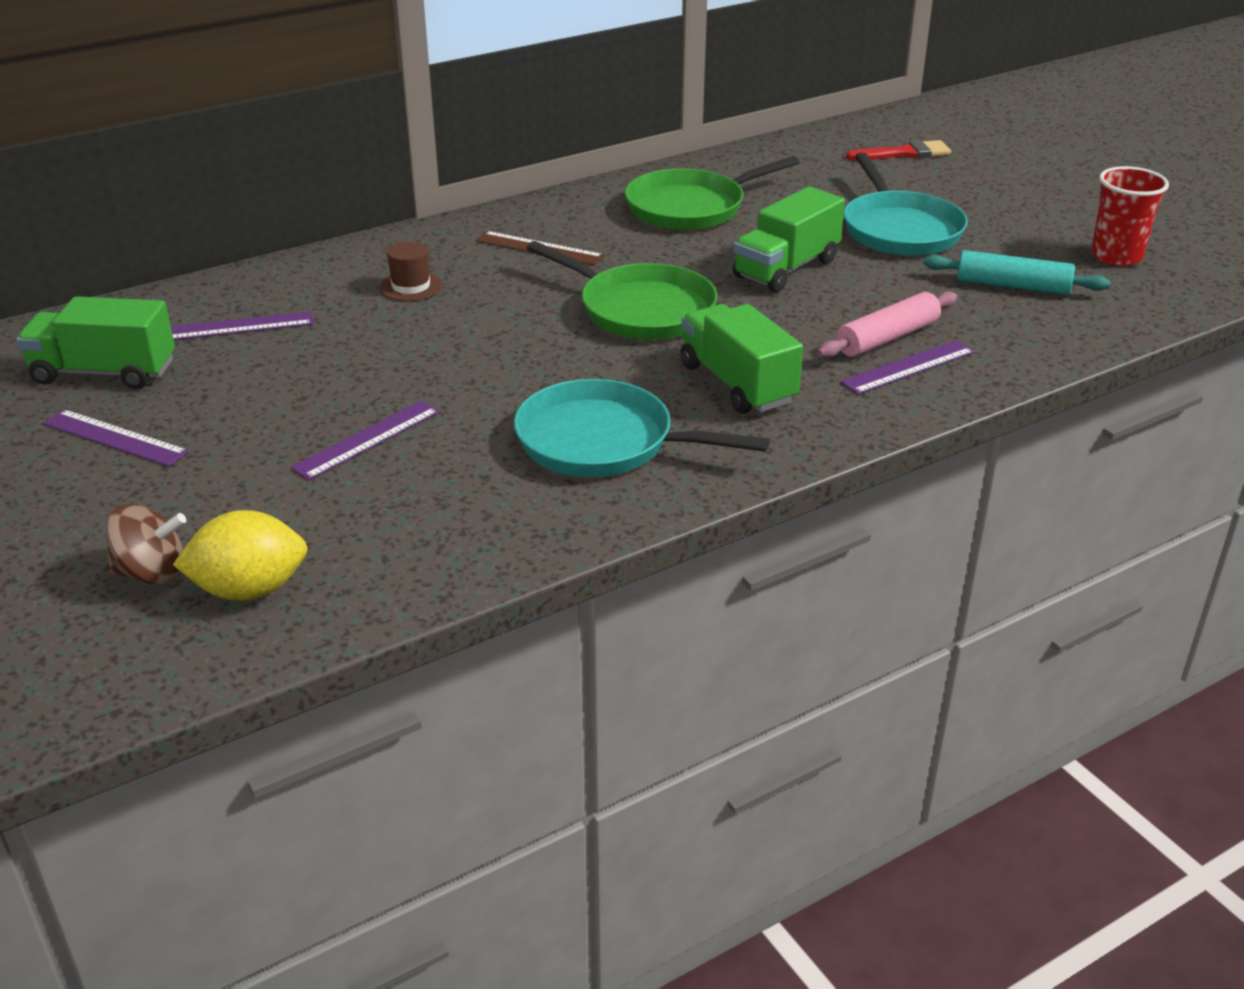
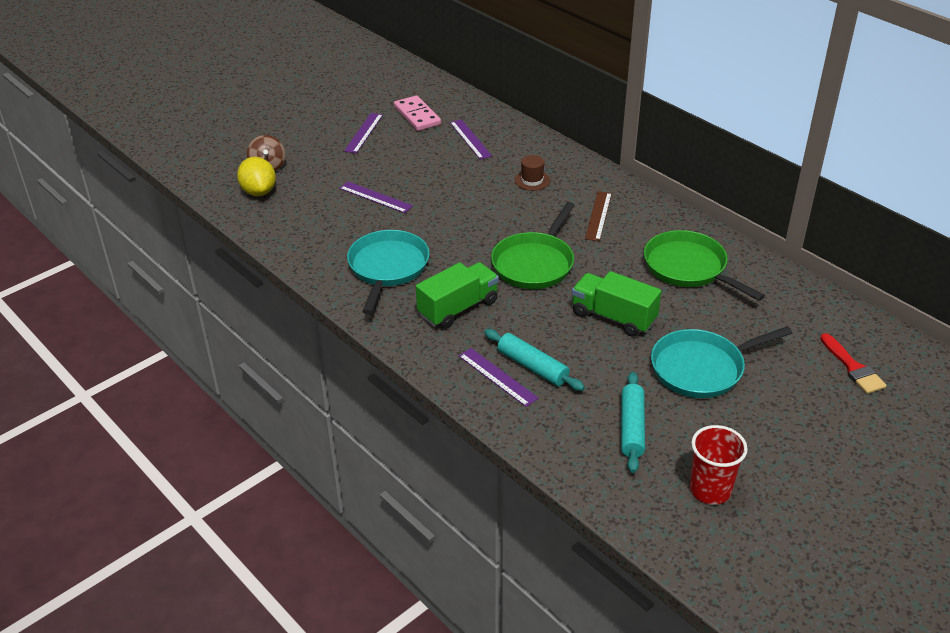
camera: 80 degrees right, 5 degrees up
green truck [16,296,175,389] -> pink domino [394,95,441,131]
pink rolling pin [817,291,957,358] -> turquoise rolling pin [484,329,585,391]

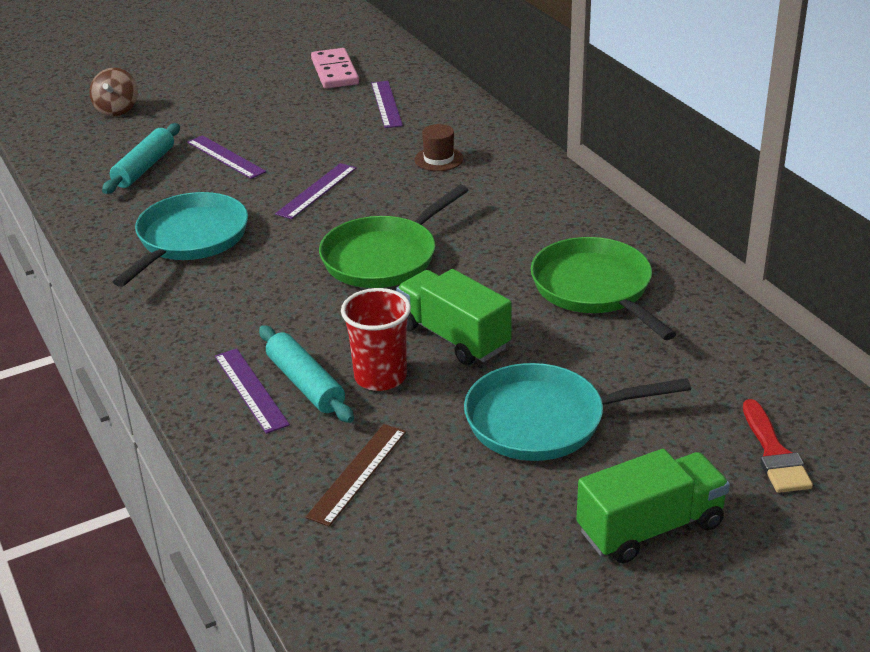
camera: 15 degrees right, 5 degrees down
yellow lemon [237,157,276,196] -> none
purple ruler [344,113,383,153] -> purple ruler moved to [275,163,356,219]
green truck [416,262,499,329] -> green truck moved to [576,449,730,563]
brown ruler [585,191,612,241] -> brown ruler moved to [306,424,406,526]
turquoise rolling pin [621,372,645,473] -> turquoise rolling pin moved to [102,123,180,194]
red cup [690,425,748,505] -> red cup moved to [341,288,411,391]

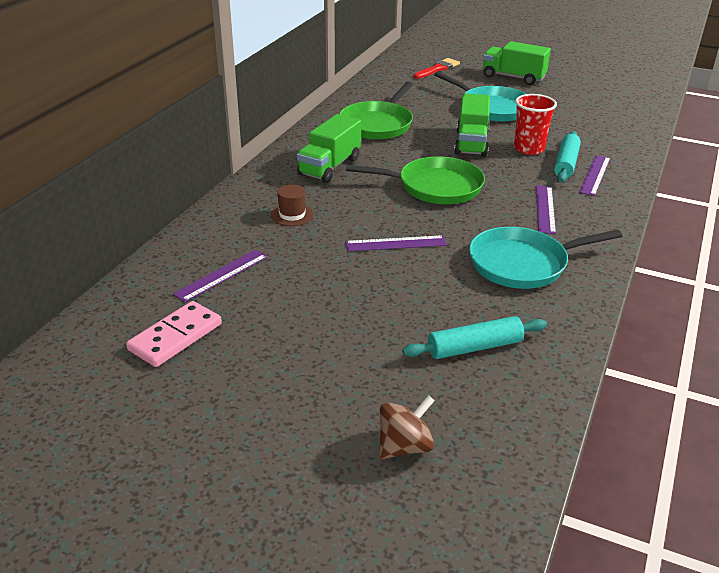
camera: 130 degrees left, 0 degrees up
purple ruler [187,135,266,179] -> purple ruler moved to [536,185,556,234]
brown ruler [306,424,406,526] -> none
none -> green truck [297,114,361,183]

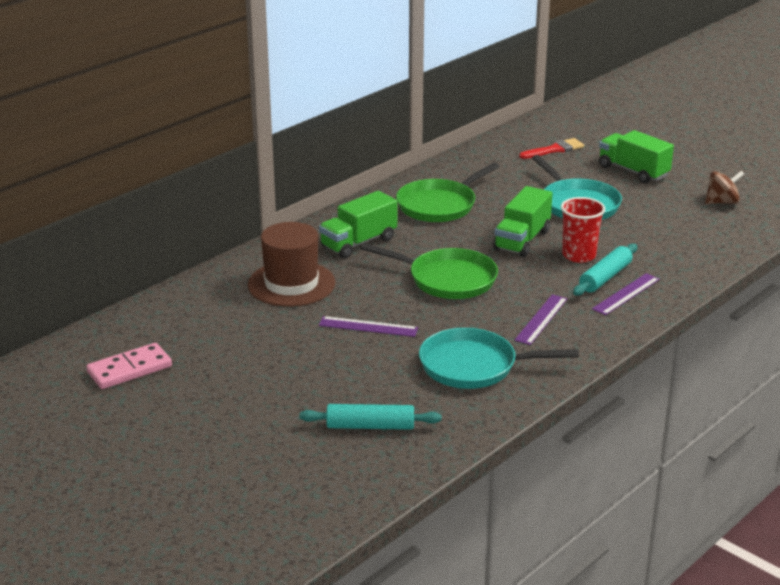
camera: 20 degrees right, 5 degrees down
purple ruler [173,250,268,302] -> none
brown hat [271,185,314,226] -> brown hat [248,222,335,307], size x2.10
brown spinning top [379,395,435,459] -> brown spinning top moved to [705,171,744,204]

